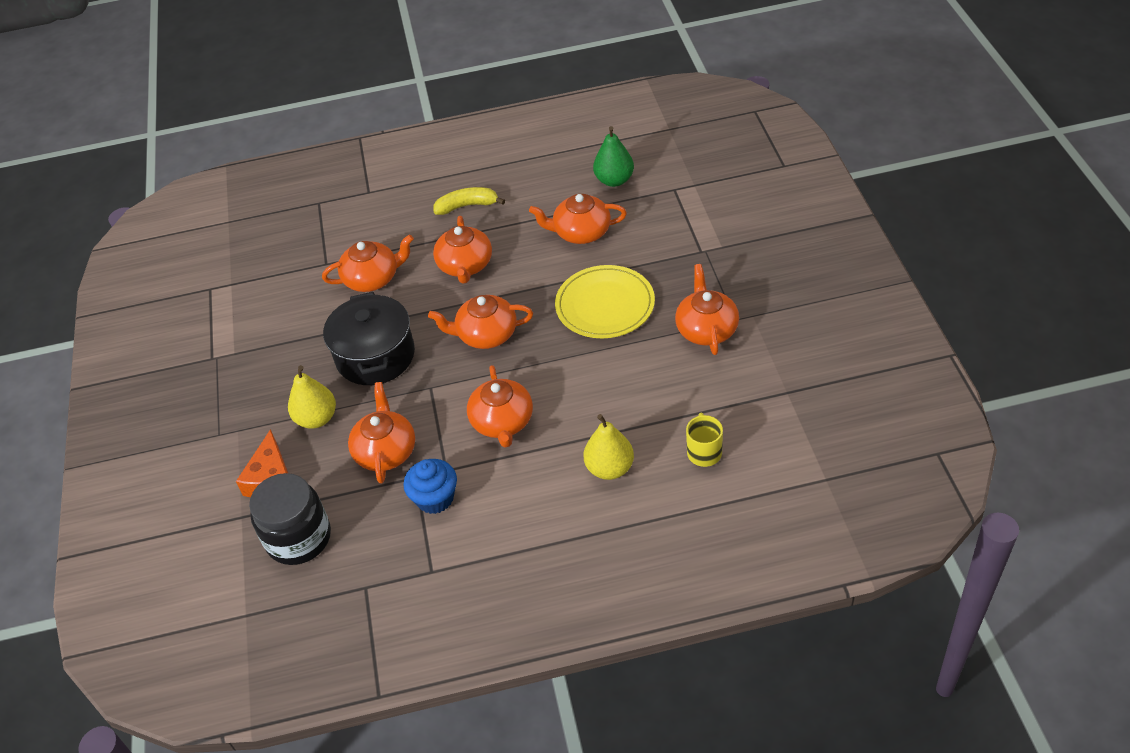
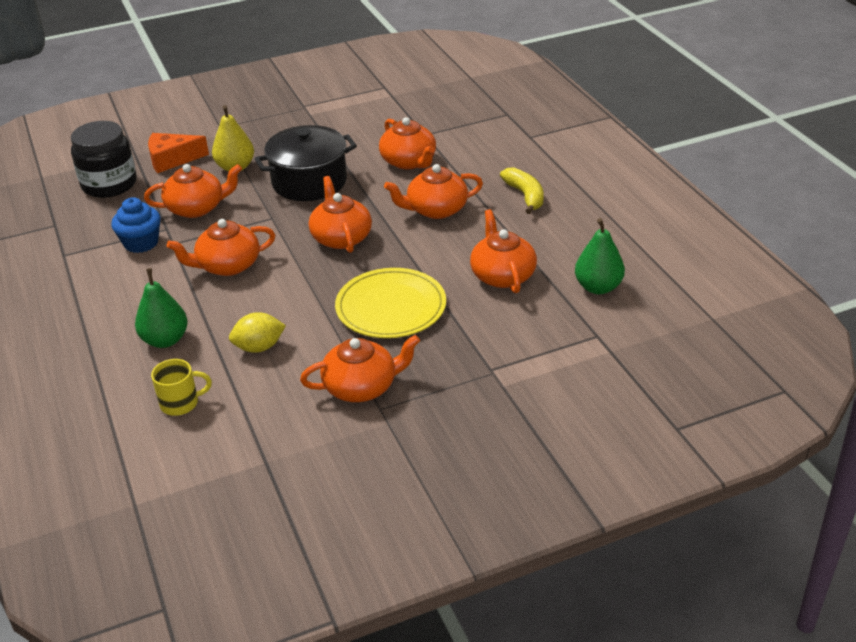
camera: 75 degrees right, 10 degrees down
yellow pear [583,414,634,480] -> green pear [135,268,188,348]
none -> yellow lemon [229,312,286,353]

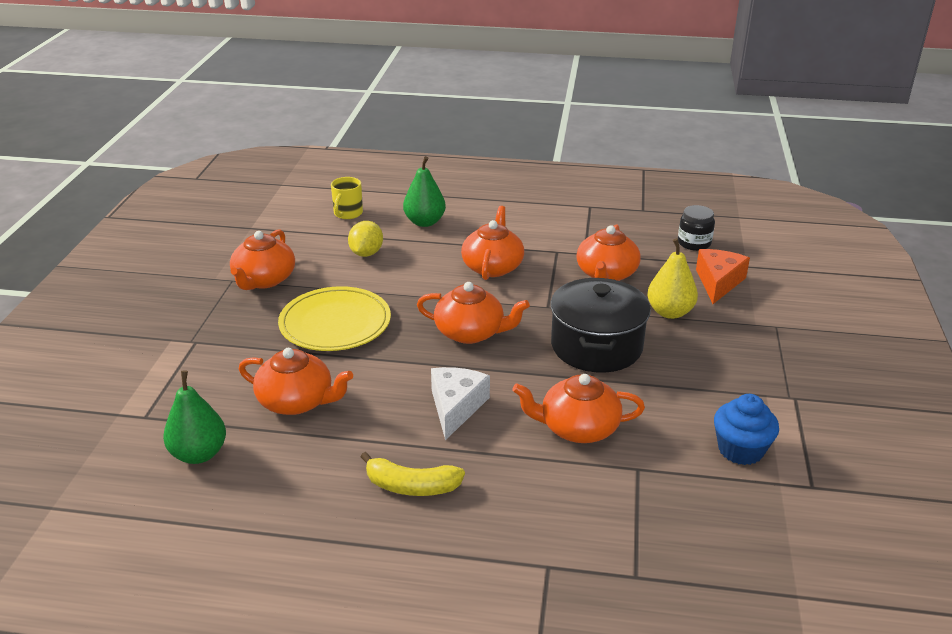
camera: 120 degrees right, 5 degrees down
black jar [71,121,137,198] -> black jar [678,205,715,251], size x0.58
blue cupcake [111,197,161,253] -> blue cupcake moved to [714,394,779,465]
orange teapot [384,164,483,219] -> white cheese [431,367,490,440]

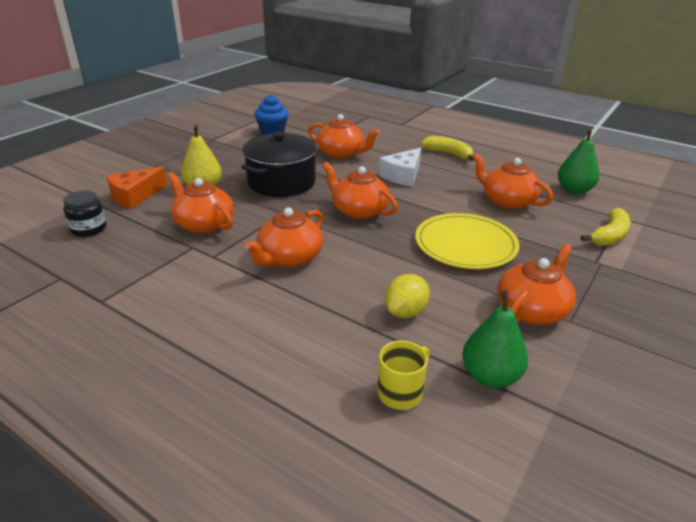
camera: 155 degrees left, 0 degrees up
green pear [403,156,446,227] -> green pear moved to [462,290,528,388]
orange teapot [576,224,641,281] -> orange teapot turned 90 degrees counterclockwise [167,172,234,233]
none -> yellow banana [581,208,631,246]

